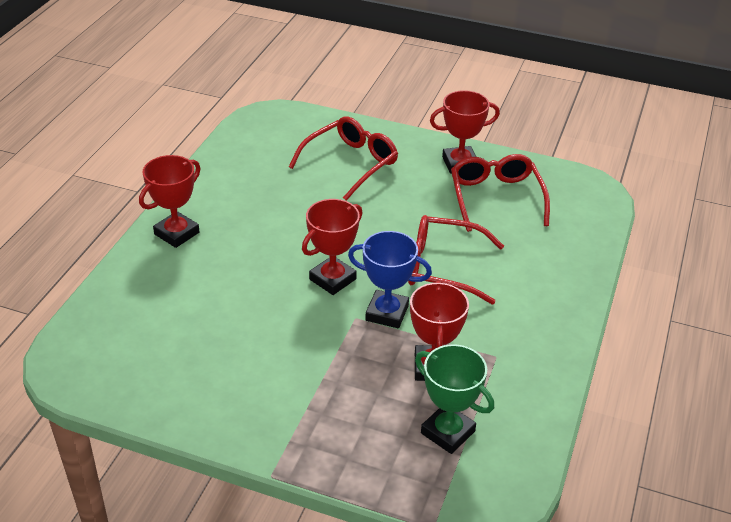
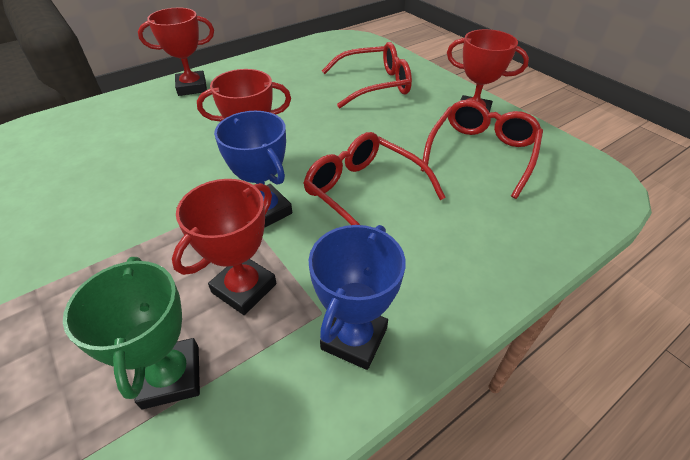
camera: 35 degrees right, 5 degrees up
none -> blue trophy [309,225,406,370]

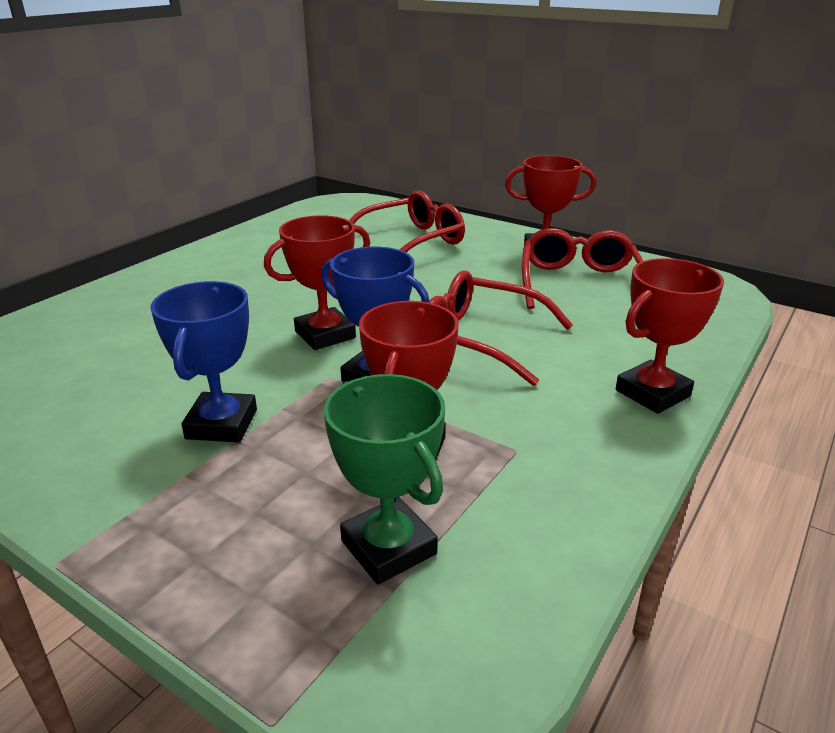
camera: 20 degrees left, 15 degrees down
red trophy [138,8,214,96] -> red trophy moved to [616,258,724,414]
blue trophy [309,225,406,370] -> blue trophy moved to [150,281,257,442]

